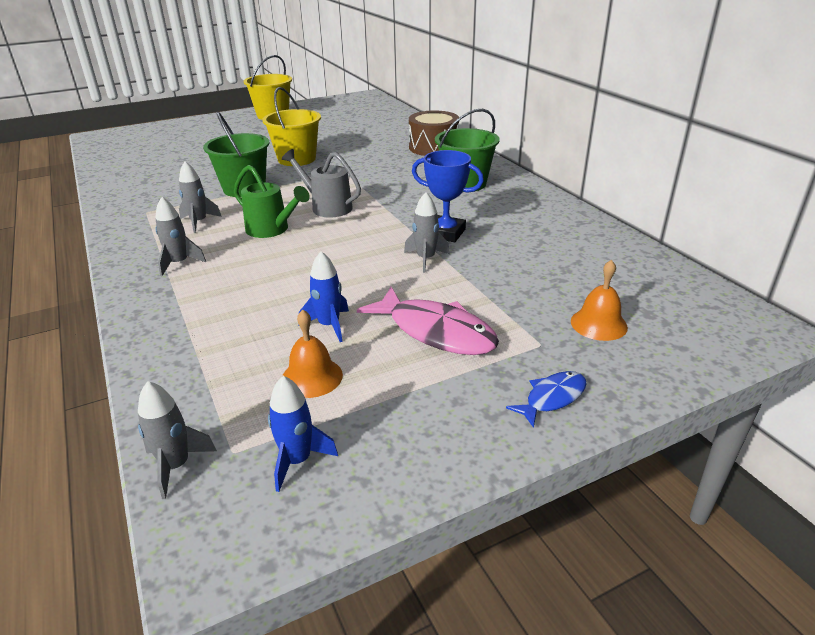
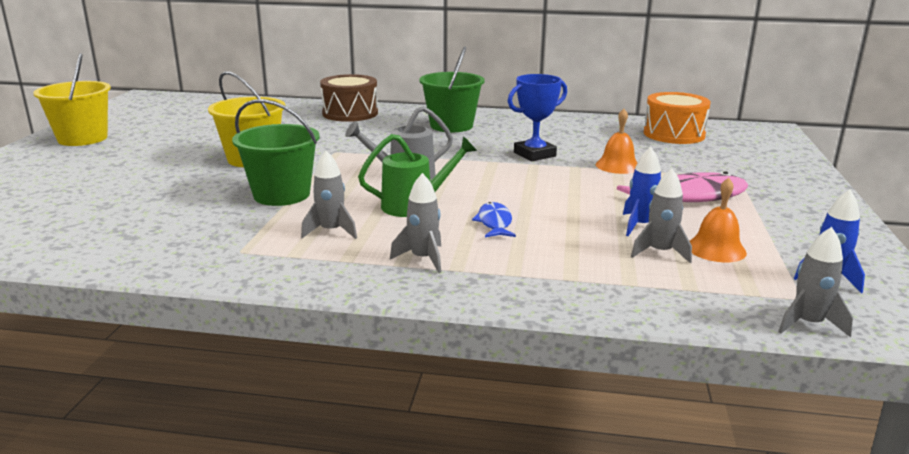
camera: 55 degrees left, 10 degrees down
grey rocket [404,192,450,273] -> grey rocket moved to [631,168,692,263]
blue fish [506,371,587,428] -> blue fish moved to [472,202,516,237]
orange bell [571,260,628,341] -> orange bell moved to [596,109,637,174]
none -> orange drum [644,92,711,144]

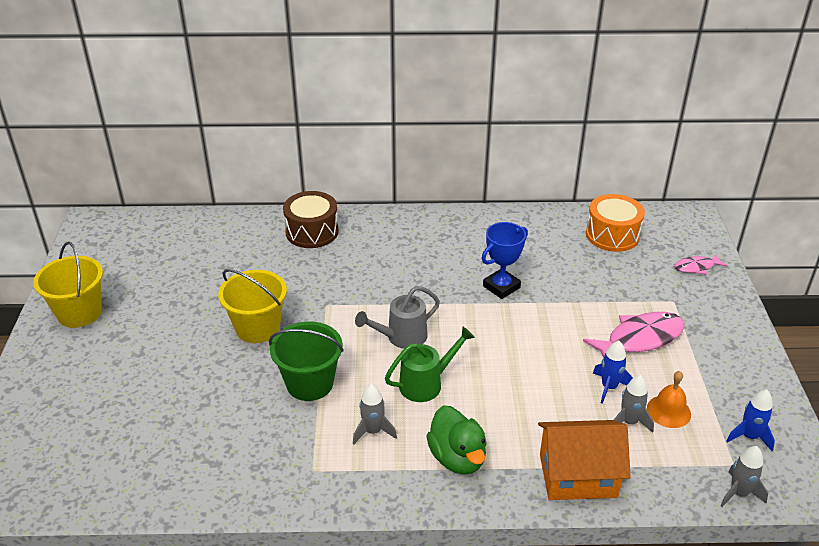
camera: 10 degrees left, 15 degrees up
grey rocket [390,173,441,273] -> green duck [426,405,487,475]
green bucket [419,46,485,132] -> none
blue fish [472,202,516,237] -> none
orange bell [596,109,637,174] -> none
none -> orange house [538,420,631,500]
none -> pink fish [674,254,727,275]

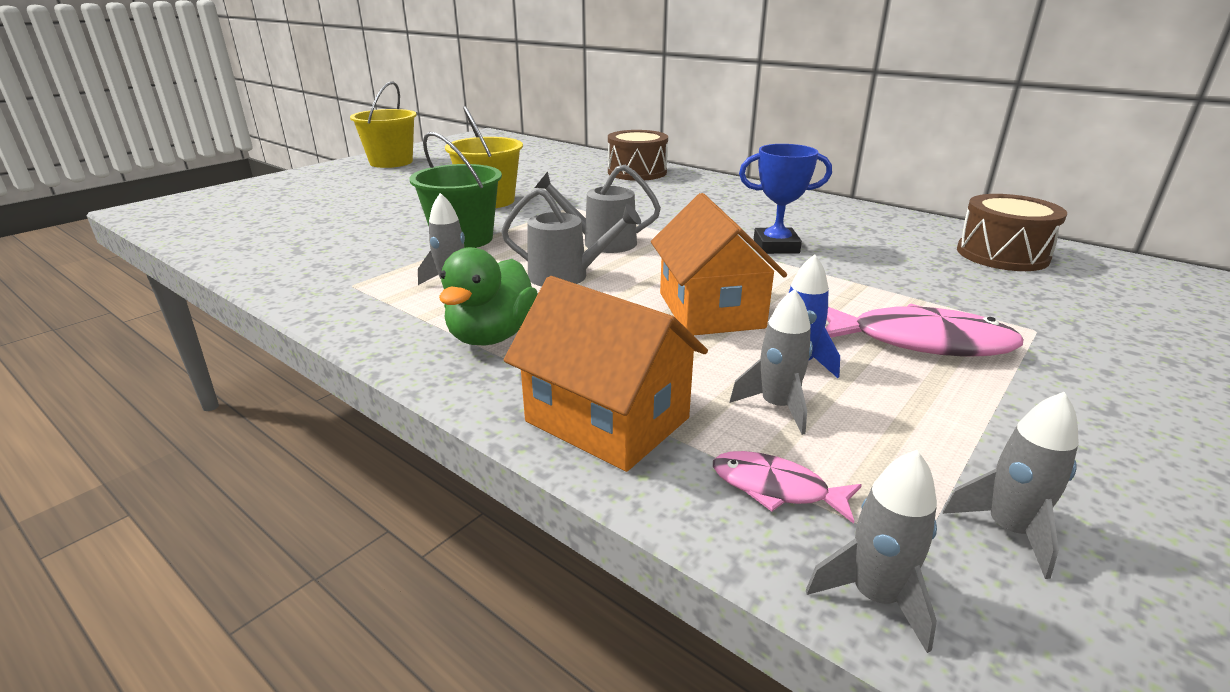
camera: 40 degrees right, 10 degrees down
green watering can [385,327,475,402] -> grey watering can [501,188,641,286]
orange drum [586,194,645,252] -> brown drum [957,194,1067,271]
orange bell [647,371,691,428] -> none
pink fish [674,254,727,275] -> pink fish moved to [713,451,862,524]
blue rocket [726,389,775,451] -> grey rocket [943,392,1079,579]
none -> orange house [651,193,787,335]

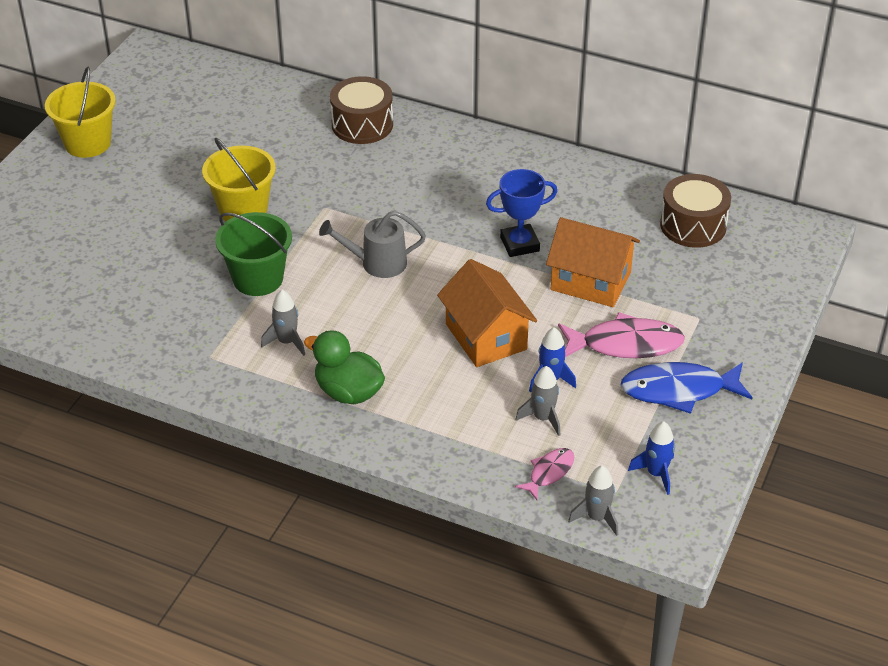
camera: 15 degrees left, 15 degrees up
green duck [439,247,538,346] -> green duck turned 120 degrees clockwise [304,331,385,404]
grey watering can [501,188,641,286] -> none
orange house [504,276,708,472] -> orange house moved to [546,217,640,307]
pink fish [713,451,862,524] -> pink fish turned 120 degrees clockwise [515,448,575,500]
grey rocket [943,392,1079,579] -> blue rocket [628,421,675,495]
none -> blue fish [620,362,753,414]

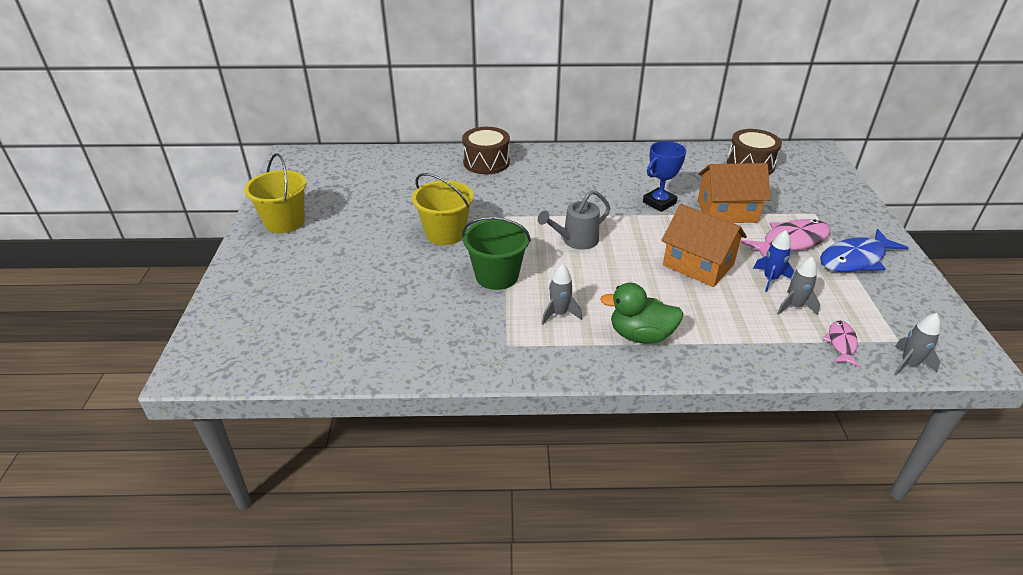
camera: 25 degrees left, 5 degrees down
blue rocket [628,421,675,495] -> none

